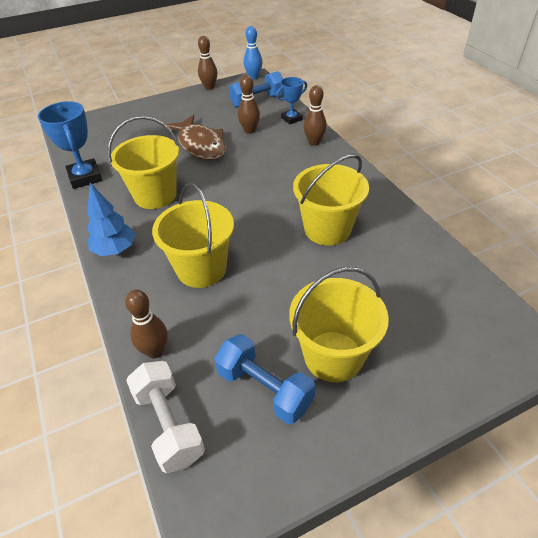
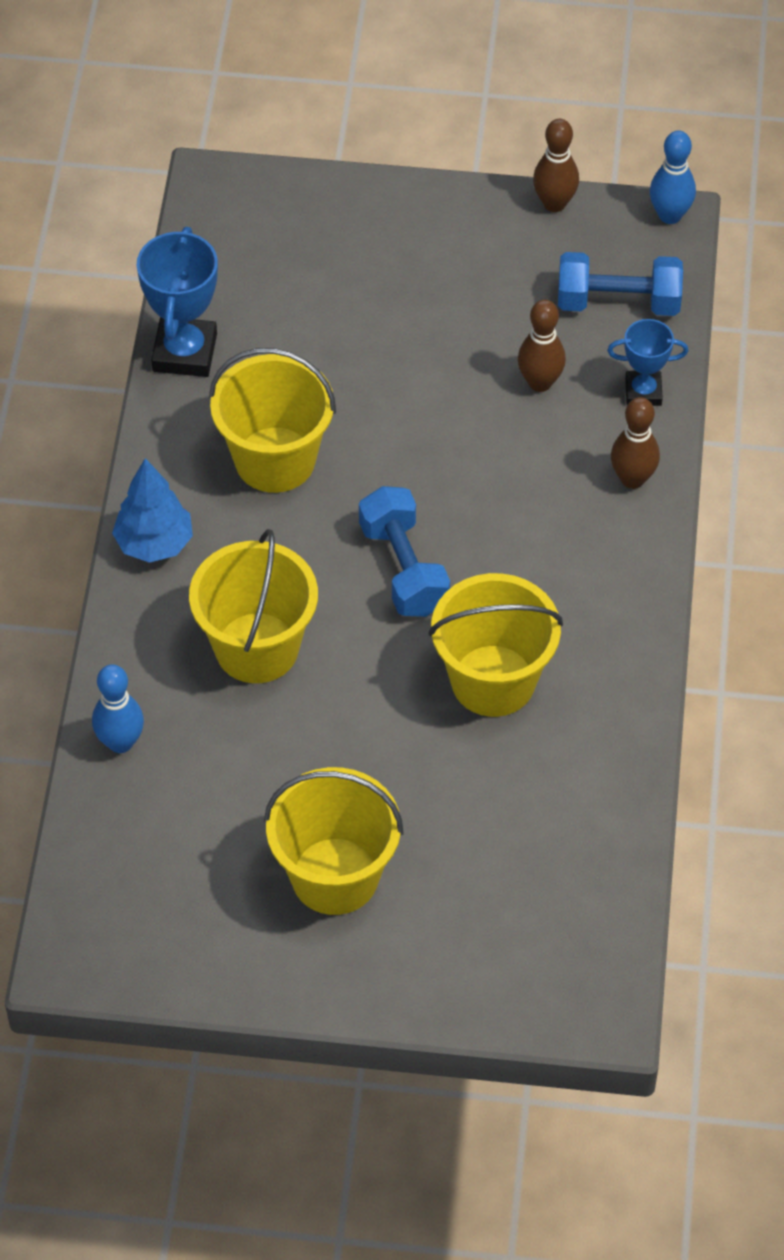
camera: 30 degrees right, 10 degrees up
brown bowling pin [125,290,168,358] -> blue bowling pin [92,664,144,753]
white dumbbell [126,361,205,473] -> none
brown fish [165,115,226,160] -> none
blue dumbbell [214,334,316,424] -> blue dumbbell moved to [359,486,450,617]

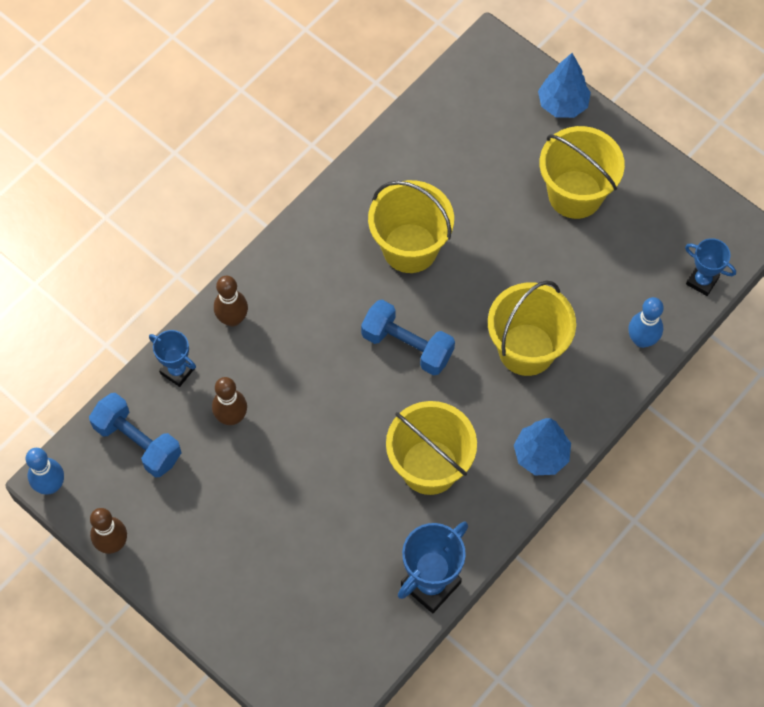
camera: 145 degrees left, 10 degrees up
blue dumbbell [359,486,450,617] -> blue dumbbell turned 75 degrees counterclockwise [361,300,455,376]
none -> blue tree [538,53,591,118]
none -> blue trophy [685,238,736,296]

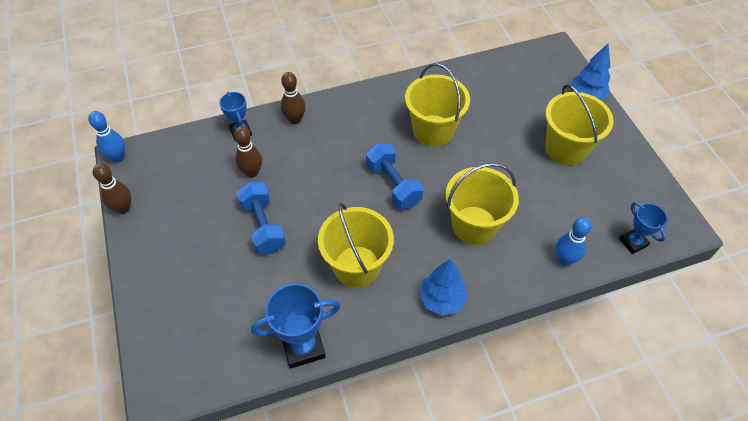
camera: 30 degrees right, 10 degrees down
blue dumbbell [89,393,182,477] -> blue dumbbell moved to [236,181,286,254]

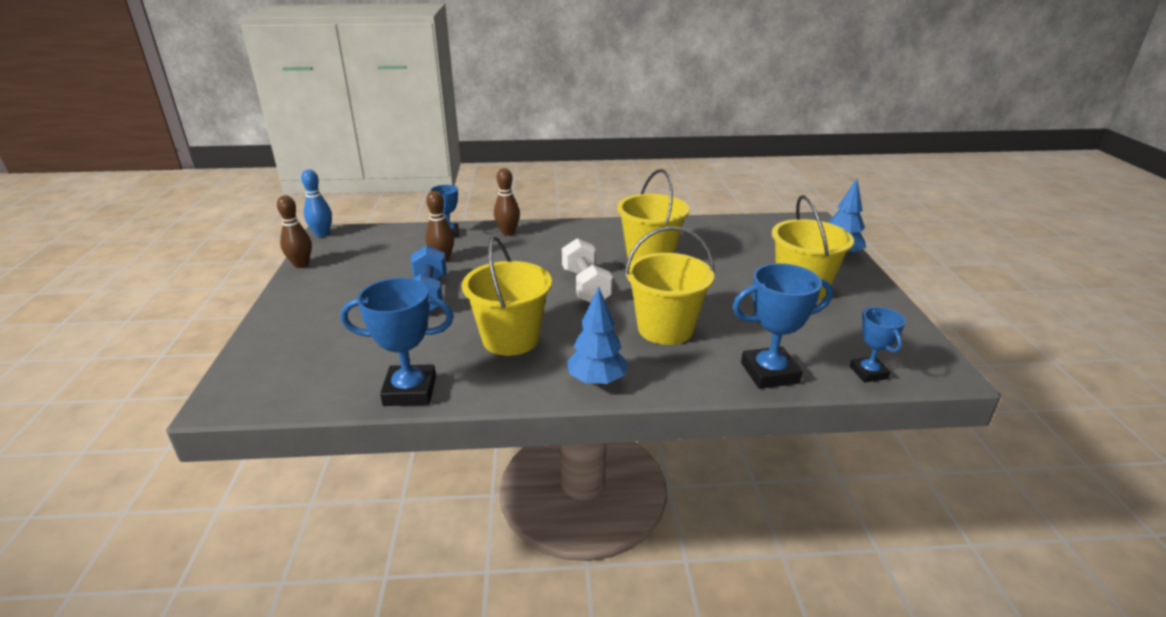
camera: 15 degrees right, 25 degrees down
blue dumbbell [366,143,423,209] -> white dumbbell [562,238,613,303]
blue bowling pin [556,217,592,266] -> blue trophy [733,263,833,389]

